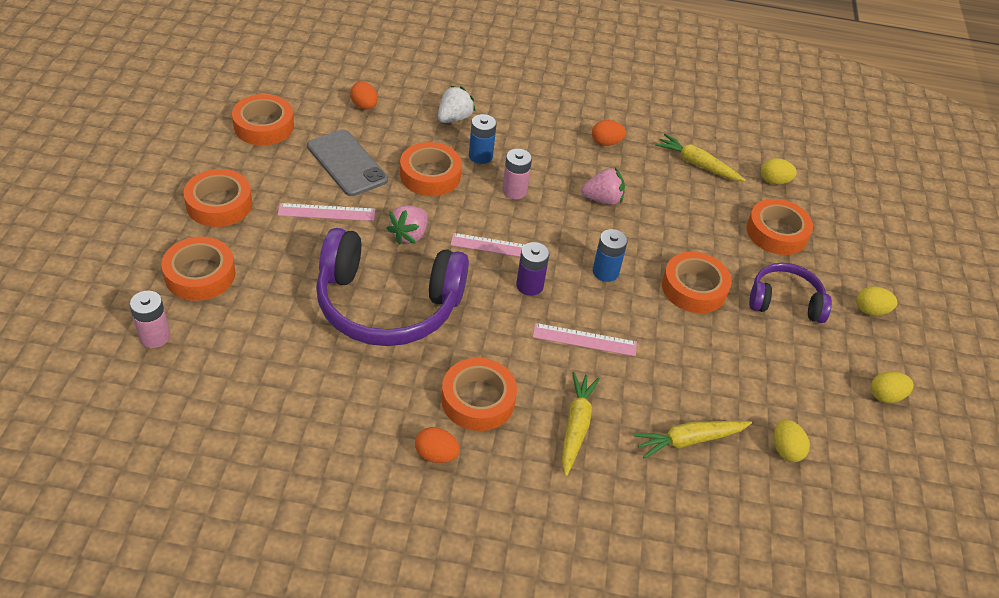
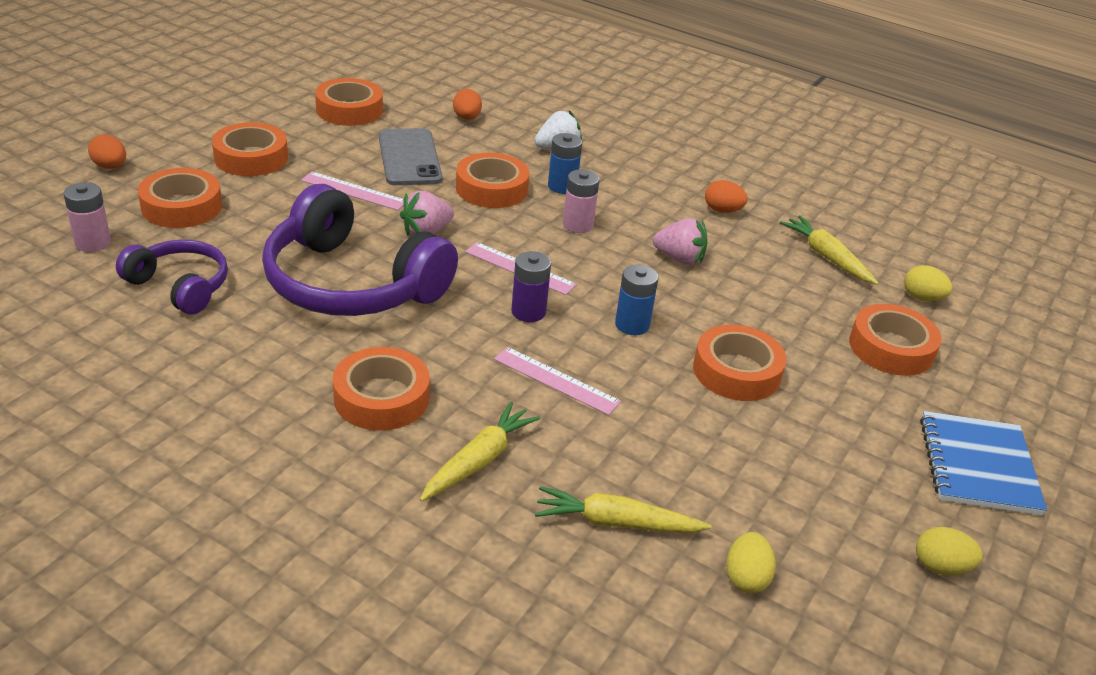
camera: 25 degrees right, 10 degrees down
orange egg [415,427,460,463] -> orange egg moved to [88,134,126,169]
purple headphones [749,263,832,323] -> purple headphones moved to [116,240,228,314]
yellow egg [856,286,897,316] -> blue notebook [920,411,1047,515]

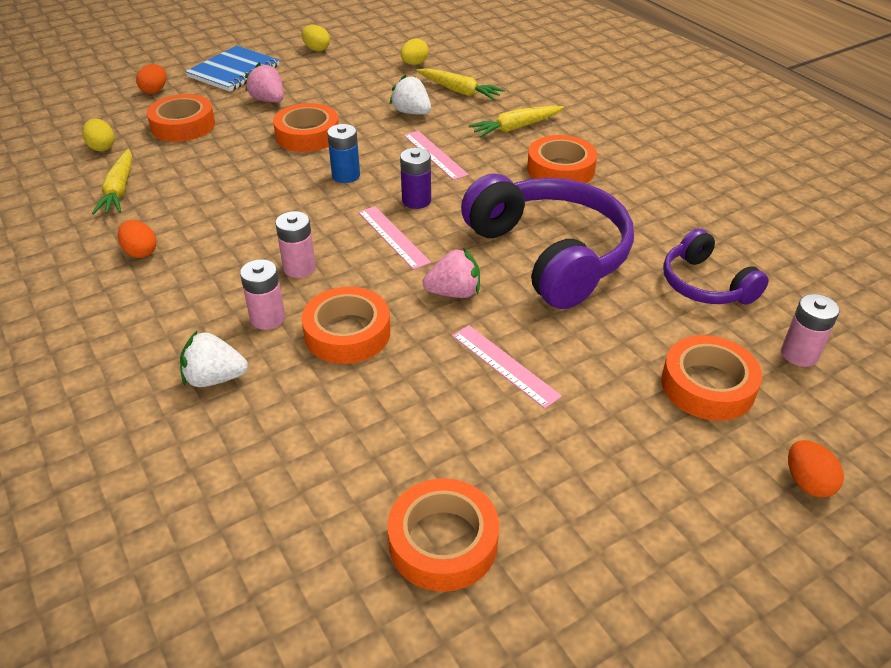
camera: 150 degrees left, 5 degrees up
orange tape [212,122,288,176] -> none
grey phone [379,128,442,185] -> none
orange egg [453,89,482,120] -> orange egg moved to [136,64,166,94]
blue battery [548,133,582,194] -> pink battery [240,259,285,330]
pink strawberry [653,218,708,265] -> pink strawberry moved to [245,63,284,103]
none -> white strawberry [389,74,431,115]

